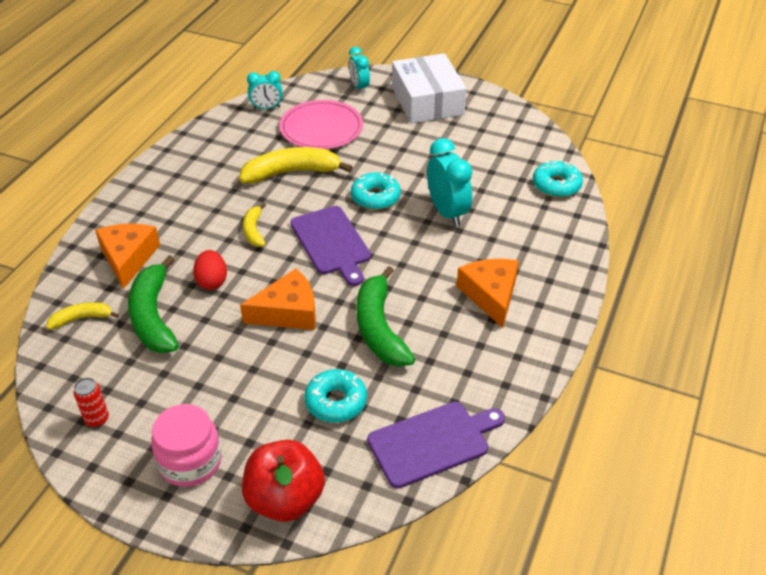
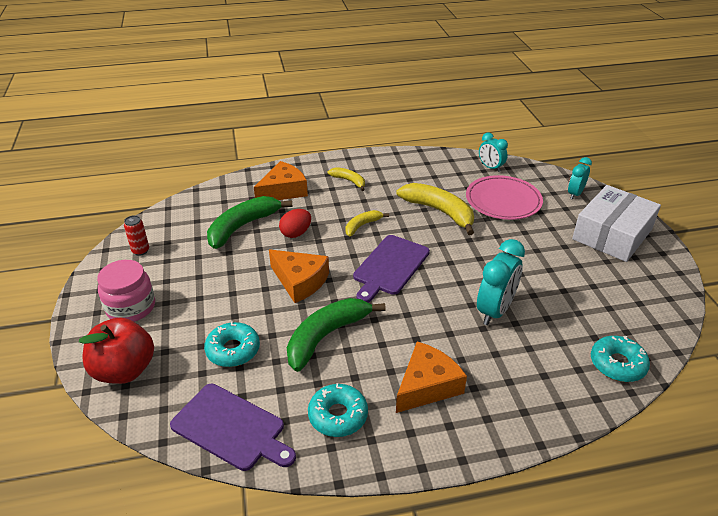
camera: 55 degrees right, 5 degrees down
yellow banana [46,302,119,330] -> yellow banana moved to [328,167,365,191]
turquoise donut [351,172,401,210] -> turquoise donut moved to [308,383,368,437]

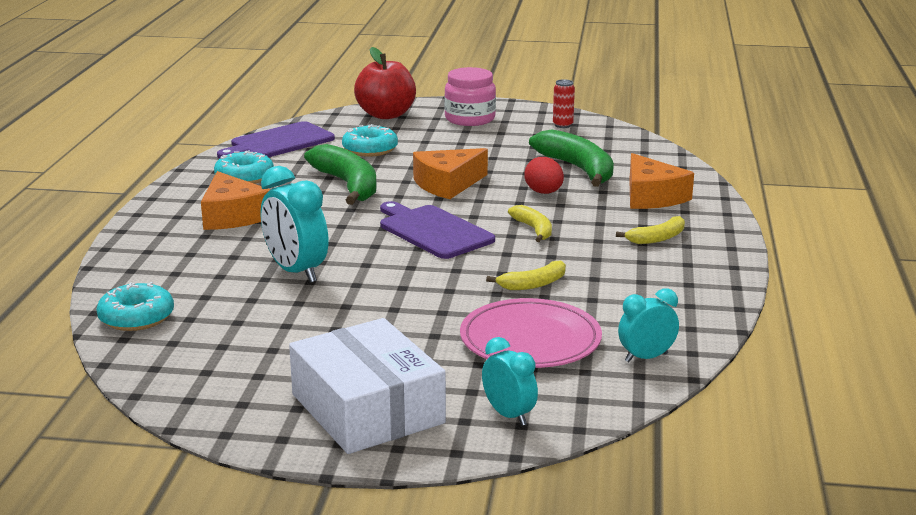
camera: 110 degrees right, 15 degrees down
yellow banana [396,183,474,235] -> yellow banana [486,260,566,290], size x0.53

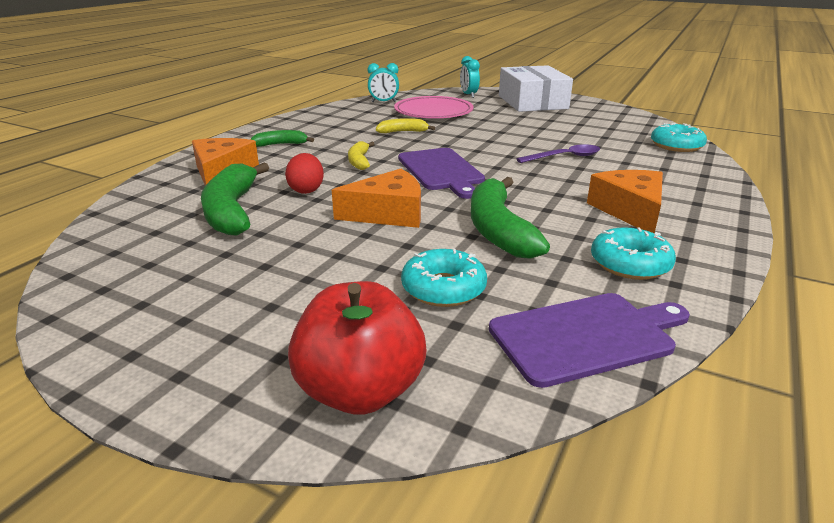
camera: 160 degrees left, 5 degrees up
turquoise clock [261,166,328,283] -> purple spoon [516,144,600,163]
pink jar [444,67,496,126] -> none
red can [553,79,575,128] -> none
yellow banana [616,216,685,244] -> green banana [250,130,314,147]

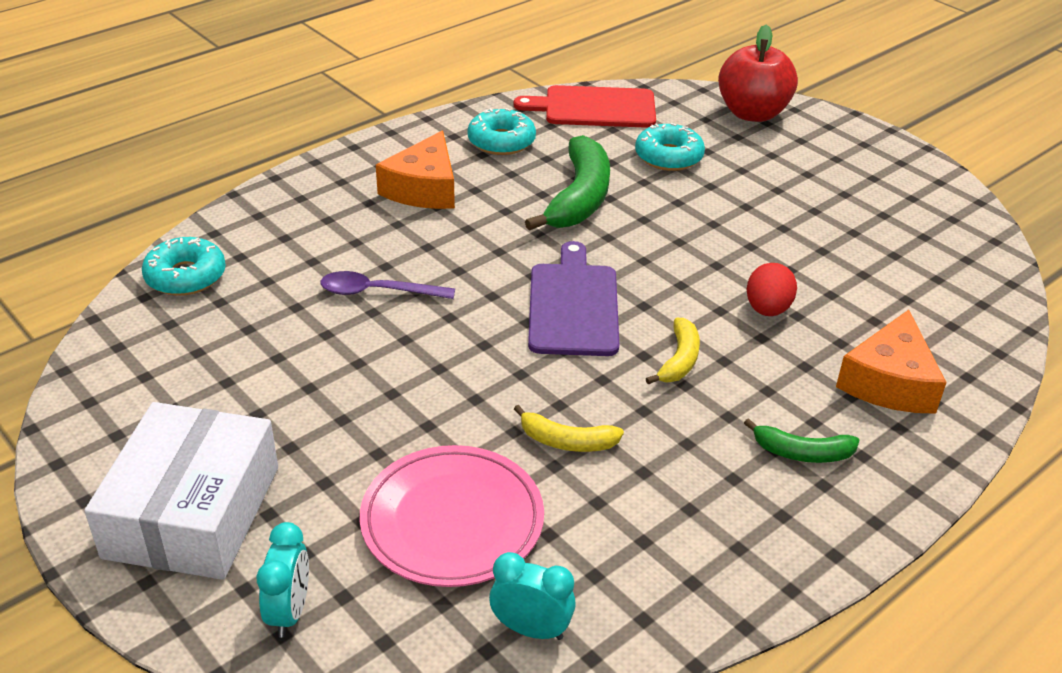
camera: 160 degrees left, 10 degrees up
green banana [201,163,269,236] -> none
orange cheese [332,169,421,228] -> none
purple cutting board [489,293,690,388] -> red cutting board [514,85,656,128]

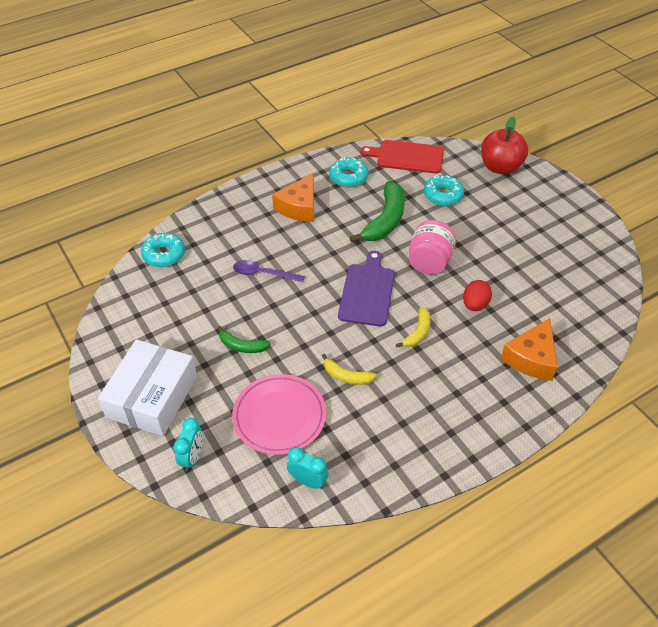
camera: 10 degrees right, 10 degrees up
green banana [744,418,859,463] -> green banana moved to [217,326,270,353]
none -> pink jar [409,220,456,275]

